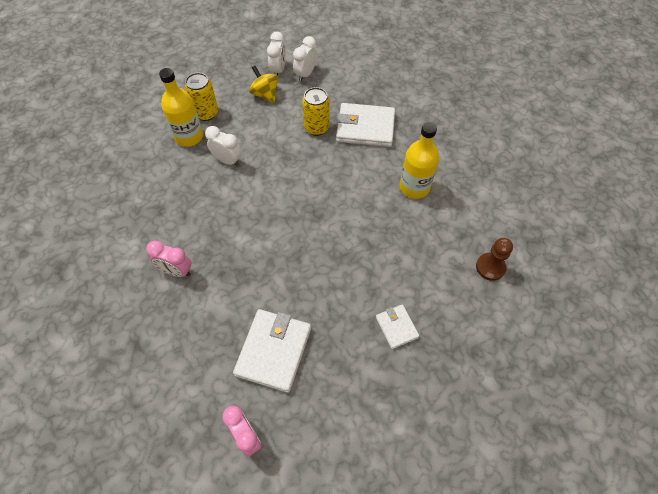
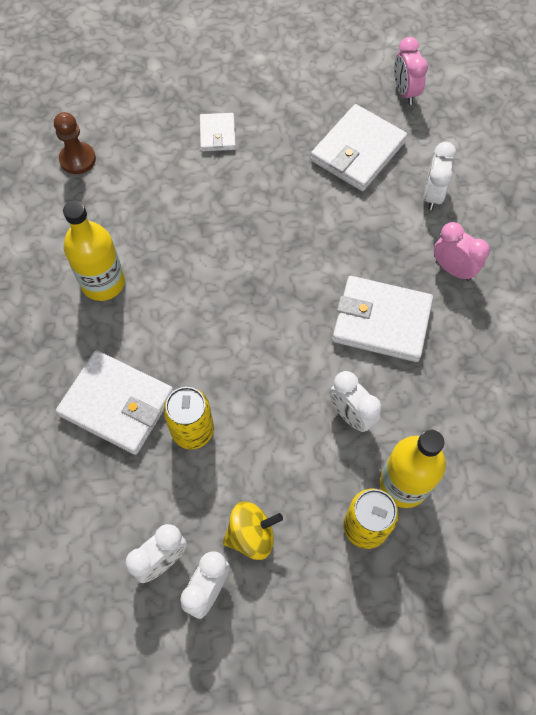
camera: 160 degrees left, 5 degrees up
yellow spinning top [249,66,278,103] -> yellow spinning top turned 90 degrees counterclockwise [223,501,283,560]
none -> white wallet [332,276,433,362]
none -> white clock [424,142,456,210]

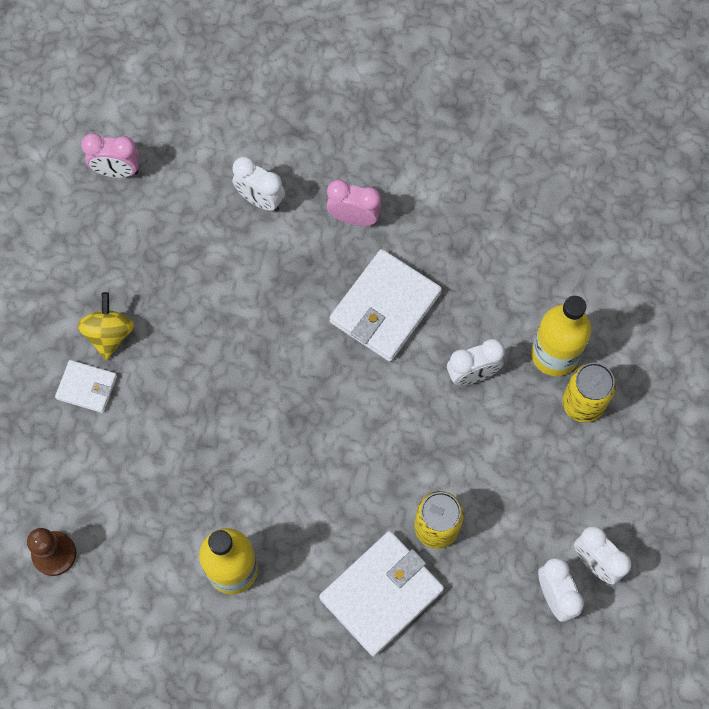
camera: 70 degrees left, 5 degrees up
yellow spinning top [223,501,283,560] -> yellow spinning top moved to [77,292,134,360]
white wallet [311,104,407,191] -> none
pink clock [434,222,490,281] -> pink clock turned 45 degrees clockwise [327,180,381,226]

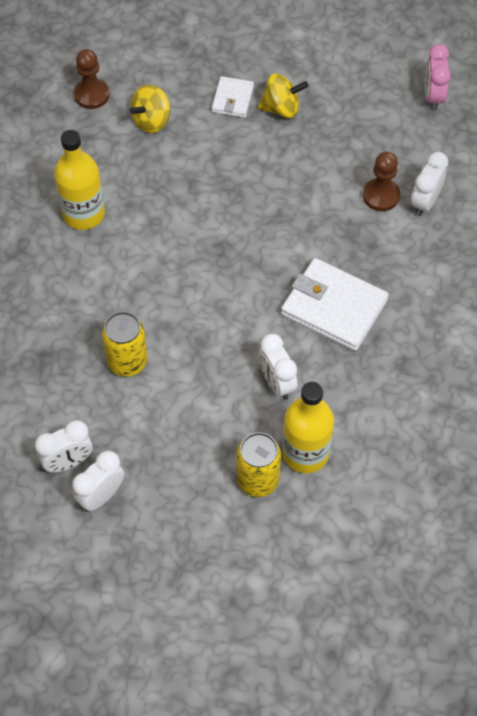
camera: 85 degrees right, 10 degrees down
white wallet [319,531,444,656] -> none
pink clock [327,180,381,226] -> none
none -> yellow spinning top [130,84,170,133]
none -> brown pawn [363,152,400,211]

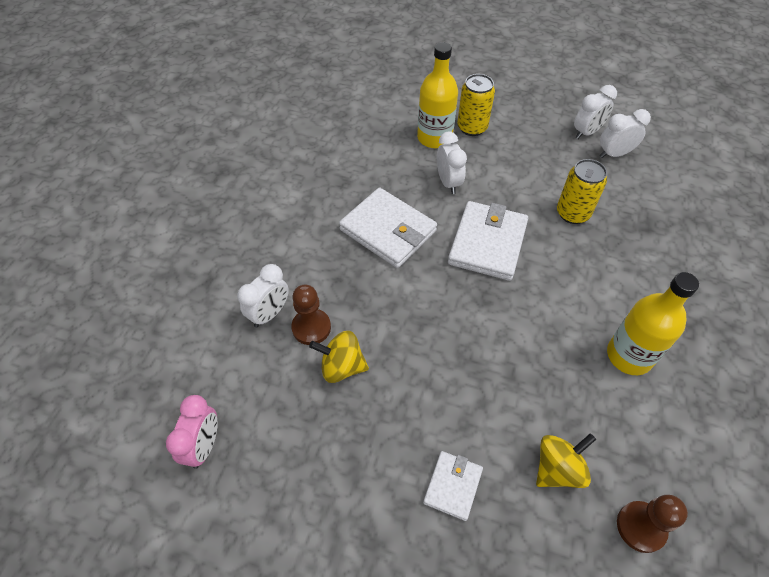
camera: 170 degrees left, 5 degrees down
yellow spinning top [258,73,309,118] -> yellow spinning top moved to [309,331,369,383]
none -> white wallet [448,201,528,281]

